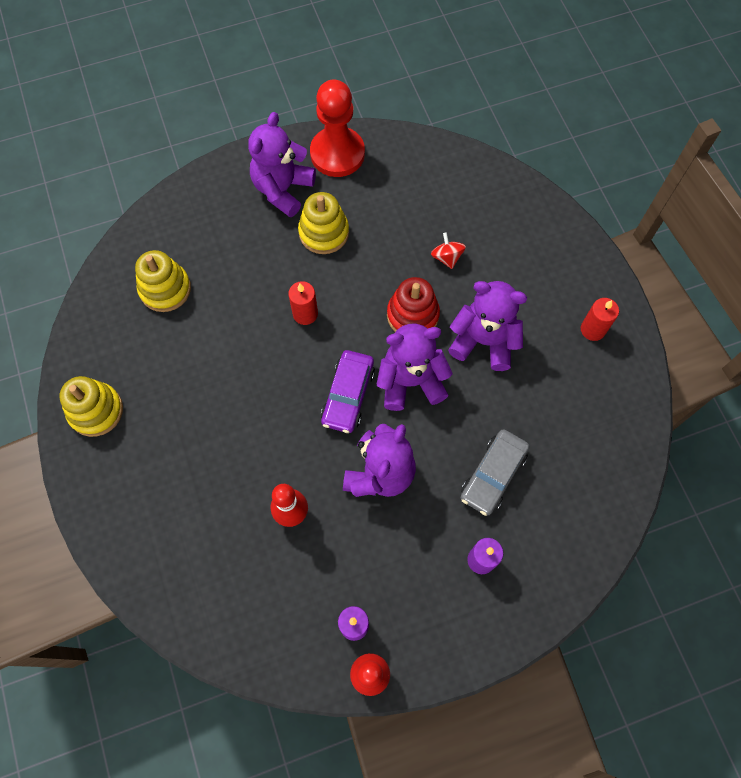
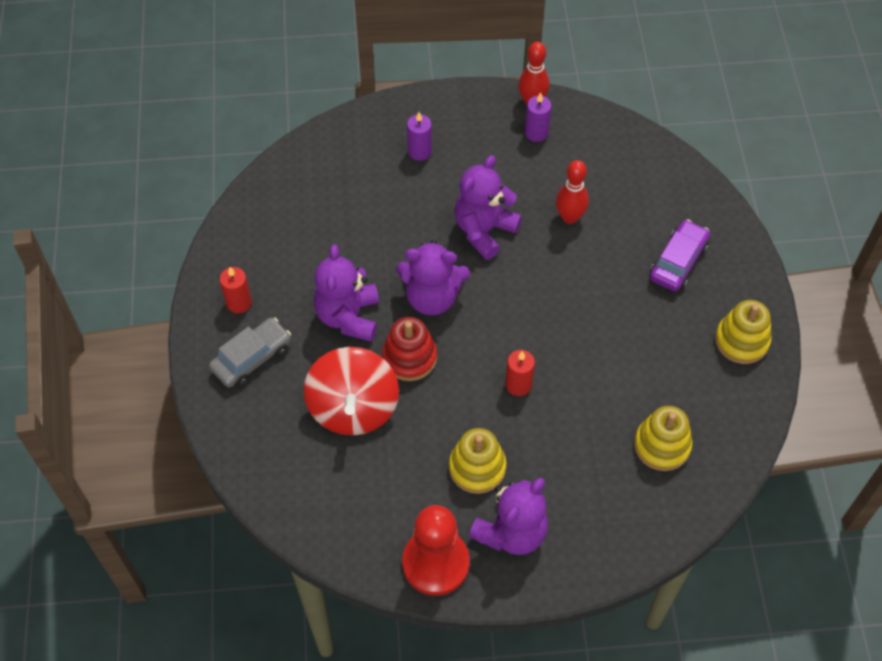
camera: 165 degrees left, 10 degrees down
purple car [321,350,375,433] -> purple car moved to [650,219,710,291]
red spinning top [431,232,466,269] -> red spinning top [304,347,399,435], size x2.43
purple teddy bear [448,281,527,371] -> purple teddy bear turned 60 degrees clockwise [314,244,379,342]
grey car [461,429,530,516] -> grey car moved to [209,318,291,388]

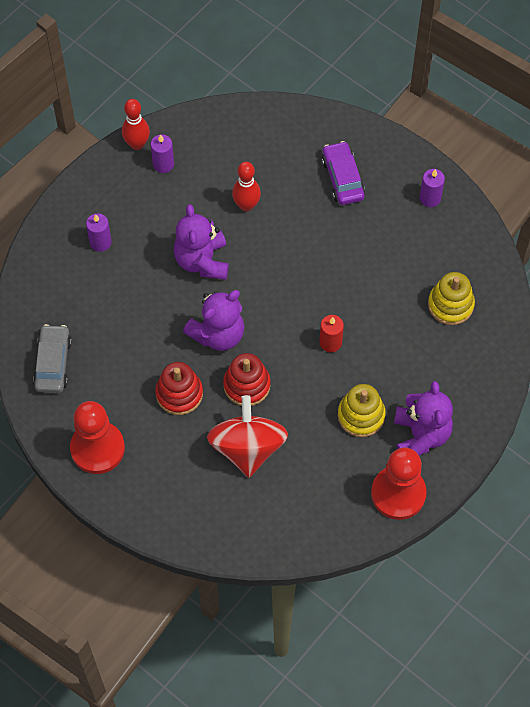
camera: 45 degrees left, 5 degrees up
grey car [209,318,291,388] -> grey car moved to [33,324,72,393]
red candle [220,267,252,313] -> red pawn [70,401,125,474]
red spinning top [304,347,399,435] -> red spinning top turned 135 degrees counterclockwise [207,395,288,477]
purple teddy bear [314,244,379,342] -> red stacking toy [155,362,203,415]
yellow stacking toy [715,300,771,364] -> purple candle [420,169,445,207]

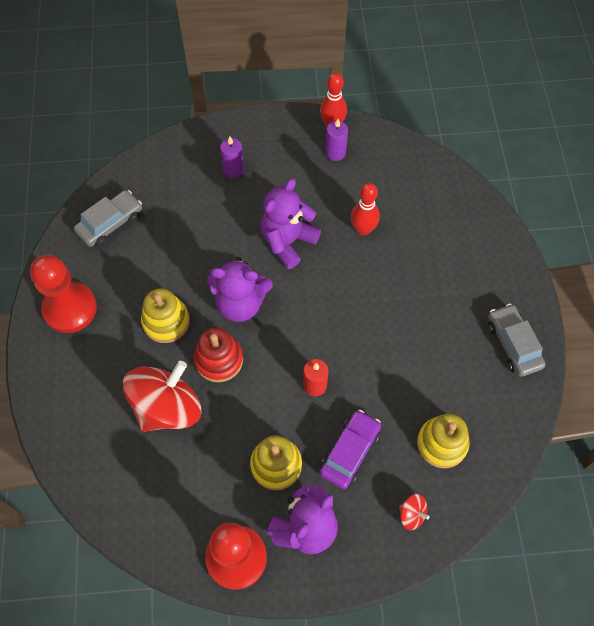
camera: 45 degrees right, 0 degrees up
red stacking toy [155,362,203,415] -> yellow stacking toy [141,288,190,343]
purple car [322,141,365,205] -> purple car moved to [320,410,381,489]
purple candle [420,169,445,207] -> grey car [488,304,546,377]
none -> red spinning top [399,494,430,530]

